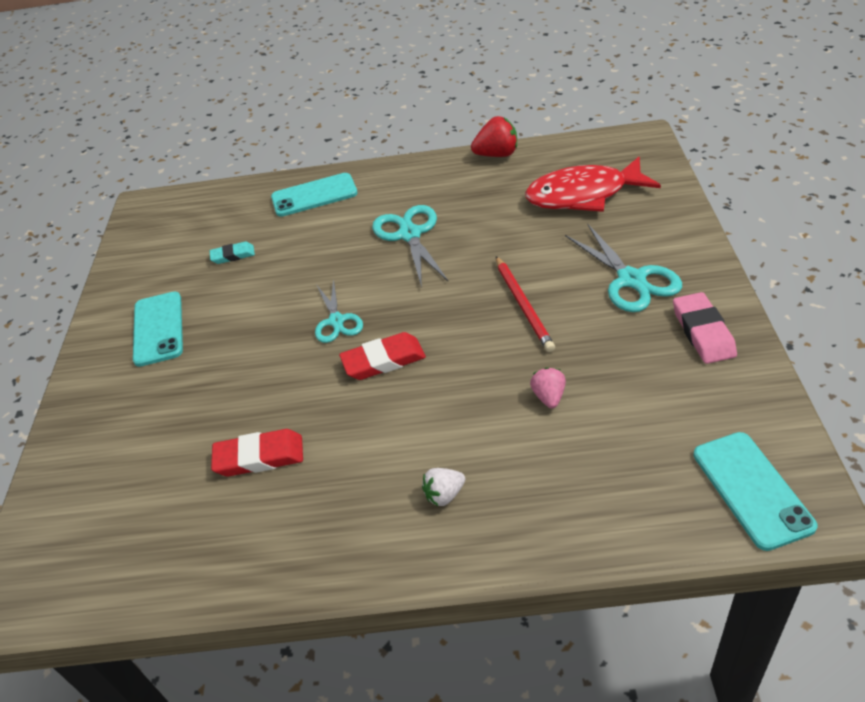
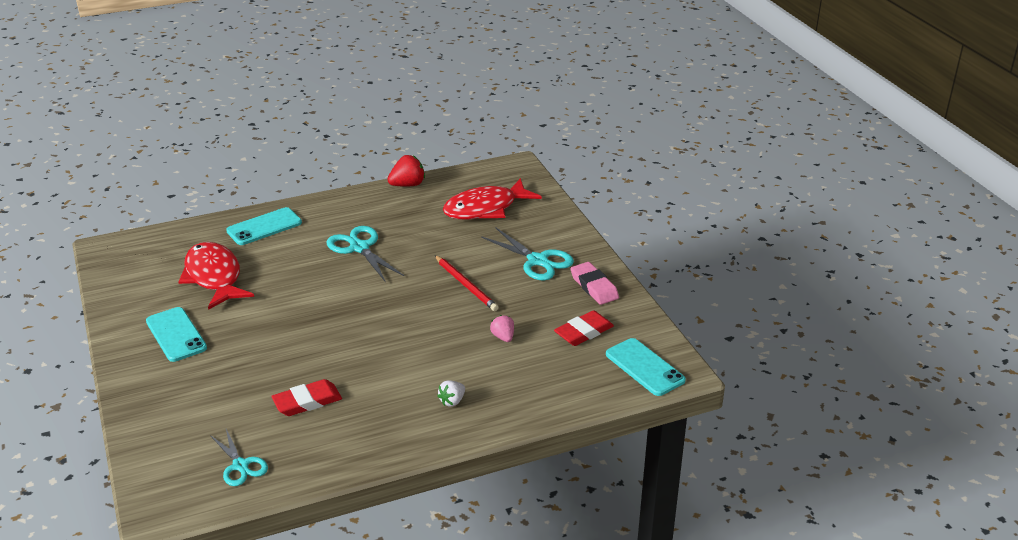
camera: 25 degrees left, 10 degrees down
turquoise eraser [210,242,255,264] -> red fish [178,242,254,310]
turquoise scissors [315,279,363,343] -> turquoise scissors moved to [210,429,268,486]
red eraser [339,332,426,380] -> red eraser moved to [554,310,614,346]

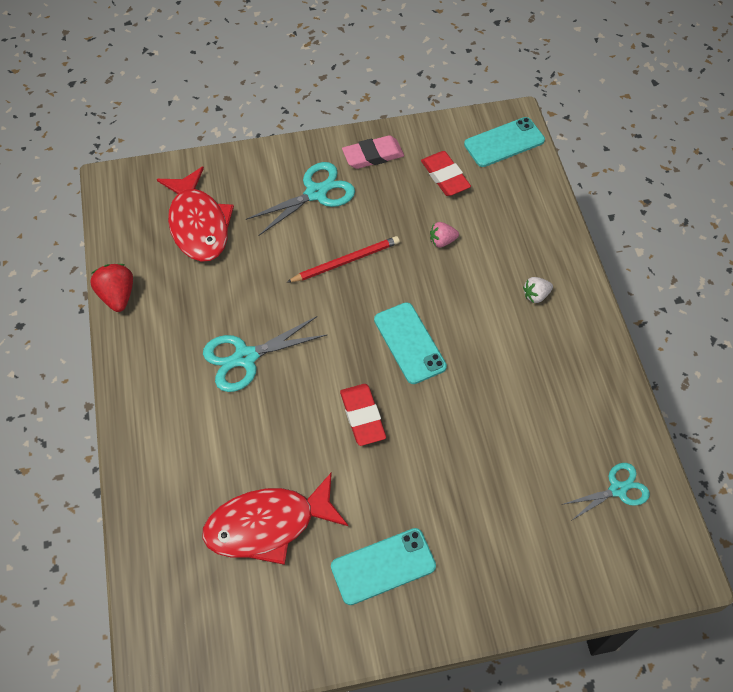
camera: 80 degrees left, 25 degrees up
turquoise phone [226,207,302,245] -> turquoise phone moved to [374,302,447,384]
red eraser [271,379,342,416] -> red eraser moved to [340,384,386,446]
white strawberry [437,380,465,406] -> white strawberry turned 105 degrees clockwise [523,277,553,303]

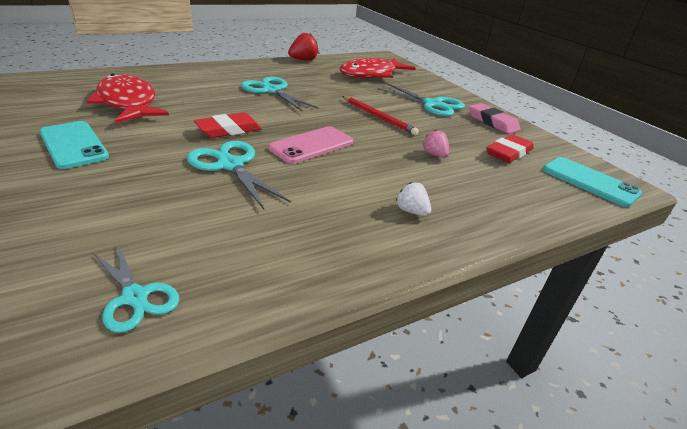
camera: 70 degrees right, 25 degrees down
turquoise phone [374,302,447,384] -> pink phone [268,126,354,164]
none -> turquoise scissors [187,141,291,209]

